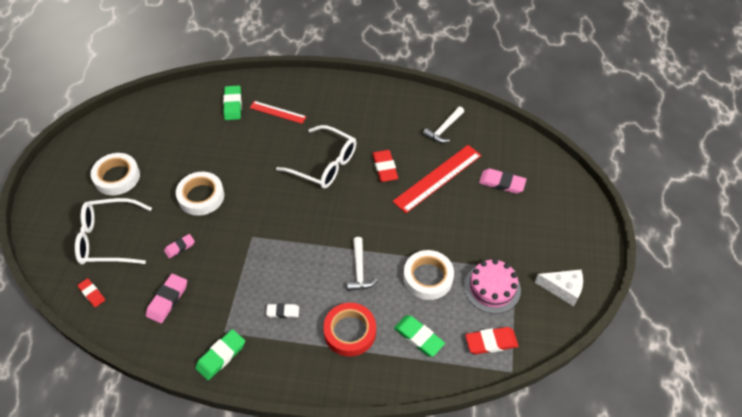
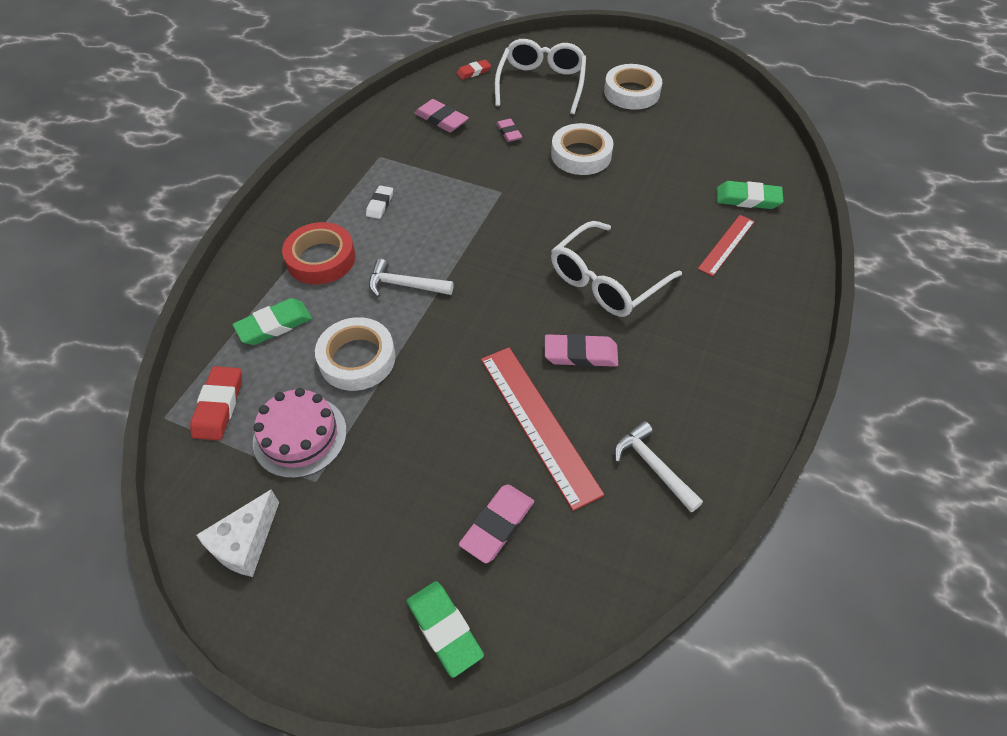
camera: 105 degrees right, 0 degrees up
green eraser [195,329,245,380] -> green eraser moved to [406,581,484,678]
red eraser [372,150,398,182] -> pink eraser [545,334,618,367]

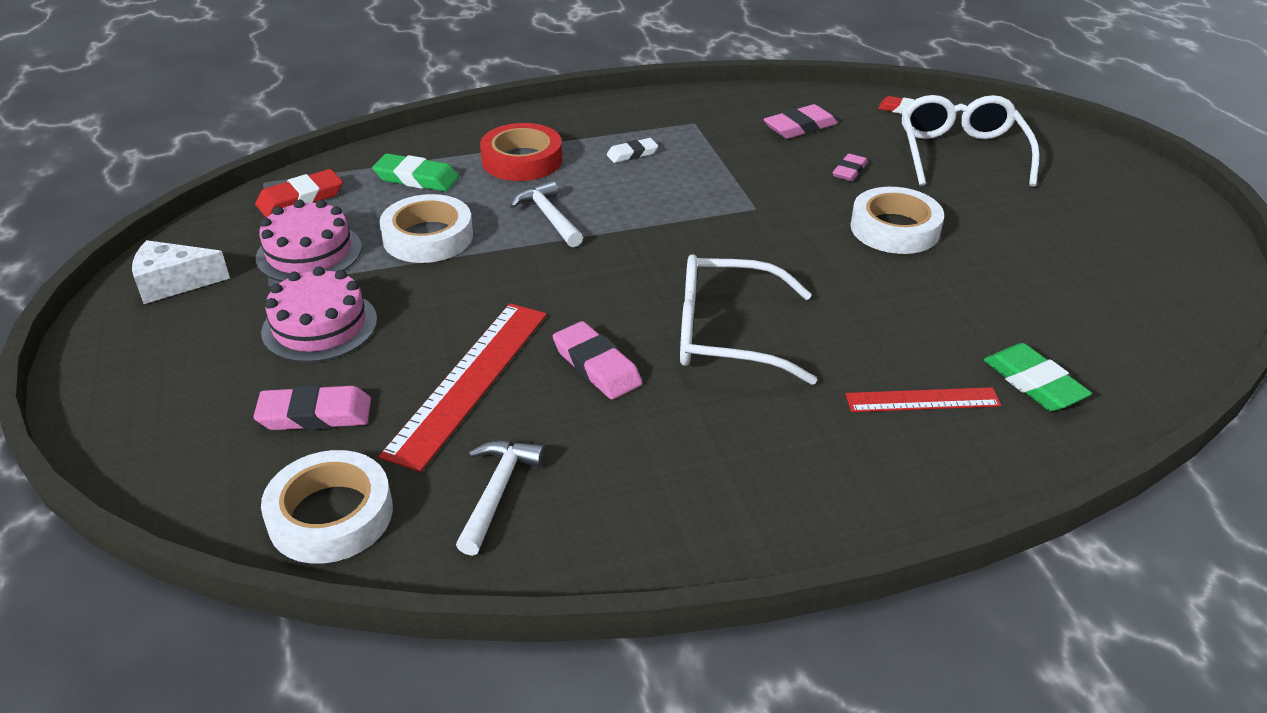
camera: 50 degrees right, 15 degrees down
green eraser [406,581,484,678] -> none
pink eraser [414,99,469,132] -> pink eraser turned 60 degrees clockwise [764,104,838,139]
white glasses [495,39,586,114] -> white glasses turned 60 degrees counterclockwise [901,95,1040,187]
white tape [604,64,662,110] -> white tape moved to [261,450,393,564]
none -> pink cake [261,266,377,363]

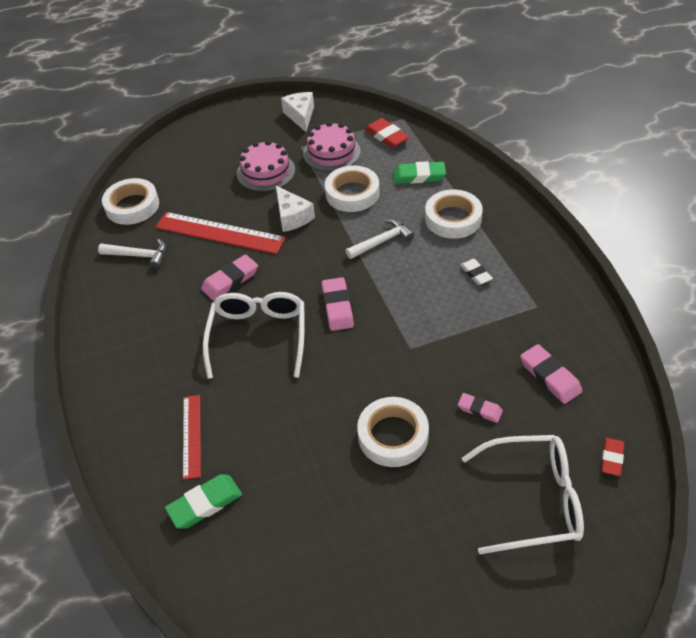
camera: 90 degrees right, 10 degrees up
pink eraser [253,385,371,430] -> pink eraser moved to [321,277,354,331]
green eraser [372,153,459,192] -> green eraser turned 75 degrees clockwise [393,161,446,184]
red tape [480,123,562,181] -> white tape [425,189,483,239]
none -> white cheese [276,186,315,232]

